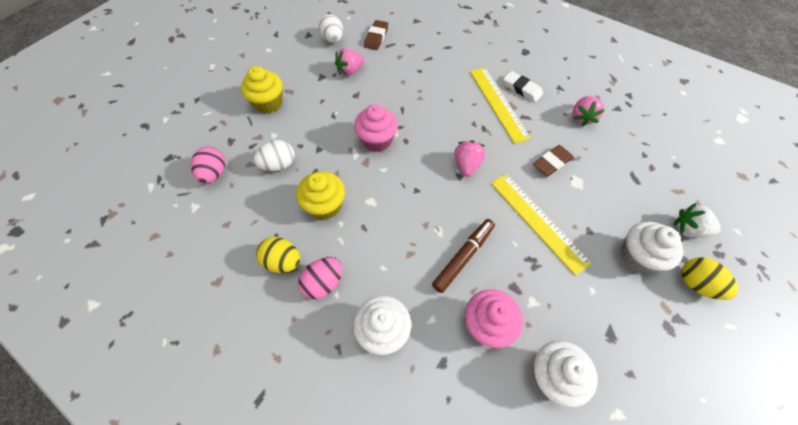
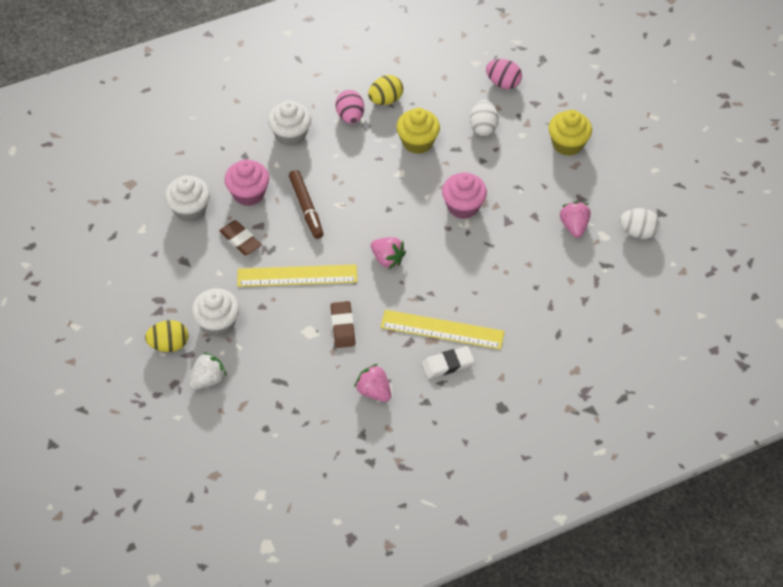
camera: 120 degrees right, 5 degrees down
brown eraser [364,20,388,50] -> brown eraser moved to [219,220,262,256]

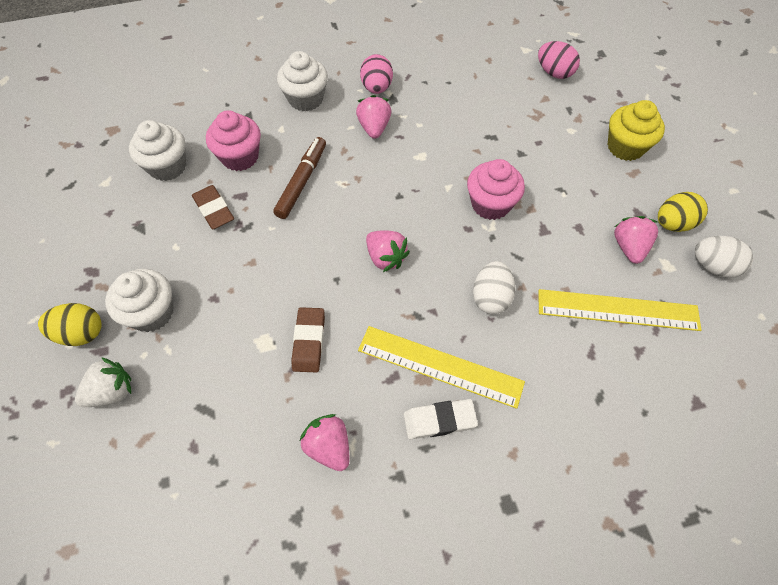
camera: 10 degrees right, 5 degrees up
yellow ruler [237,264,357,287] -> yellow ruler moved to [539,289,701,331]
brown marker [289,170,324,239] -> brown marker turned 150 degrees counterclockwise [273,137,326,219]
yellow egg [368,75,403,105] -> yellow egg moved to [658,192,708,232]
yellow cupcake [396,108,440,154] -> none
white egg [470,100,498,136] -> white egg moved to [473,261,515,314]
none -> pink strawberry [356,95,391,139]

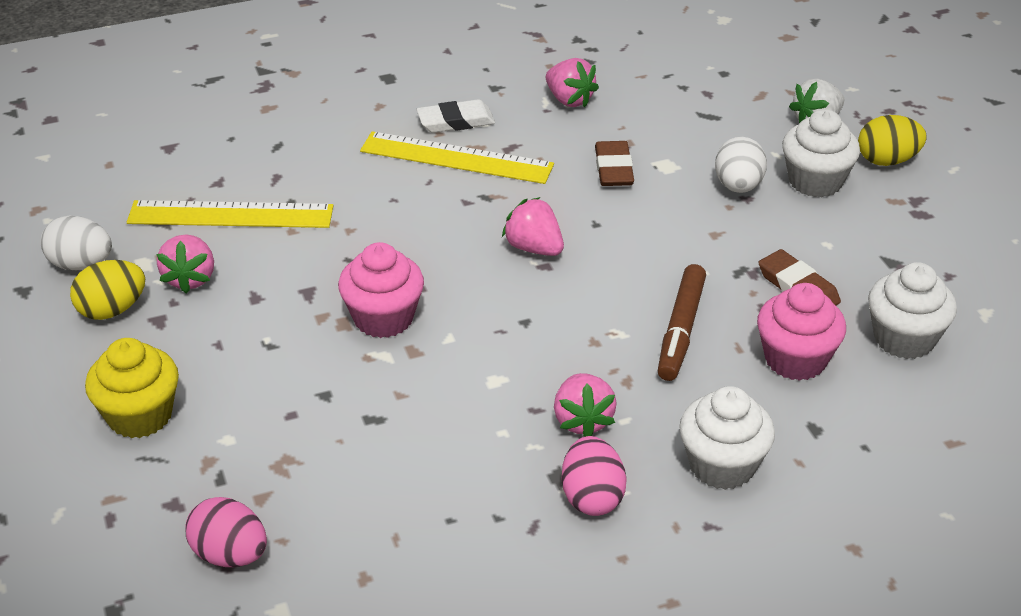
camera: 175 degrees right, 20 degrees down
white egg [473,261,515,314] -> white egg moved to [715,137,767,193]

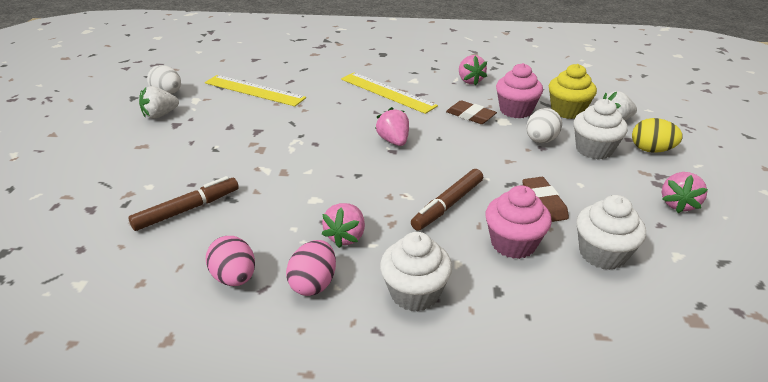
camera: 25 degrees right, 5 degrees down
yellow egg [70,260,145,320] -> white strawberry [139,86,179,119]
yellow cupcake [85,338,179,438] -> yellow cupcake moved to [549,64,597,119]
pink strawberry [157,235,214,294] -> pink strawberry moved to [662,172,708,213]
pink egg [185,497,267,567] -> pink egg moved to [206,236,255,286]
pink cupcake [338,242,424,338] -> pink cupcake moved to [496,63,543,119]
white eraser [417,99,495,133] -> none
brown eraser [595,141,634,186] -> brown eraser turned 75 degrees counterclockwise [446,100,497,124]
none -> brown marker [128,176,239,231]

